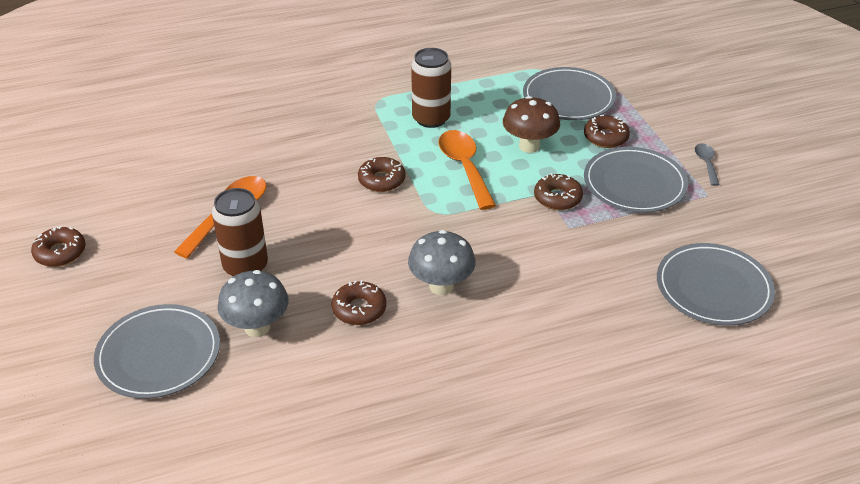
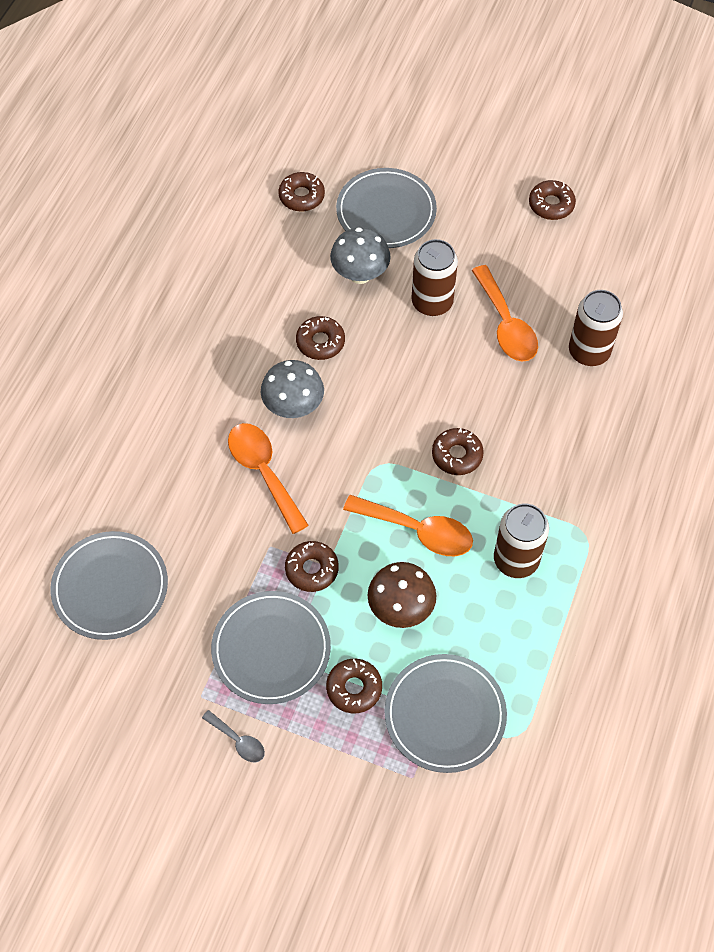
camera: 130 degrees right, 20 degrees up
none -> orange spoon [228,423,309,534]
none -> brown donut [279,172,325,211]
none -> brown can [569,290,623,366]

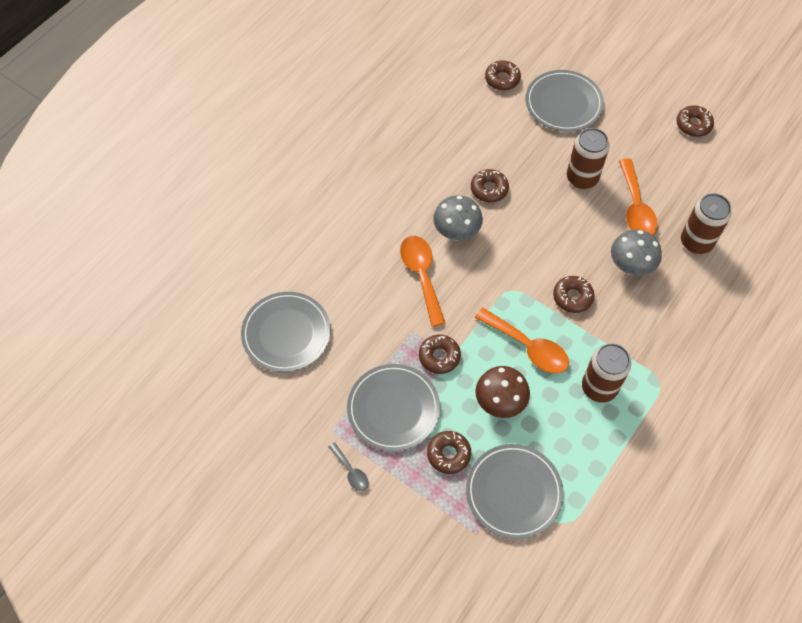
camera: 15 degrees right, 0 degrees up
grey mushroom [330,227,391,284] -> grey mushroom moved to [611,230,662,276]

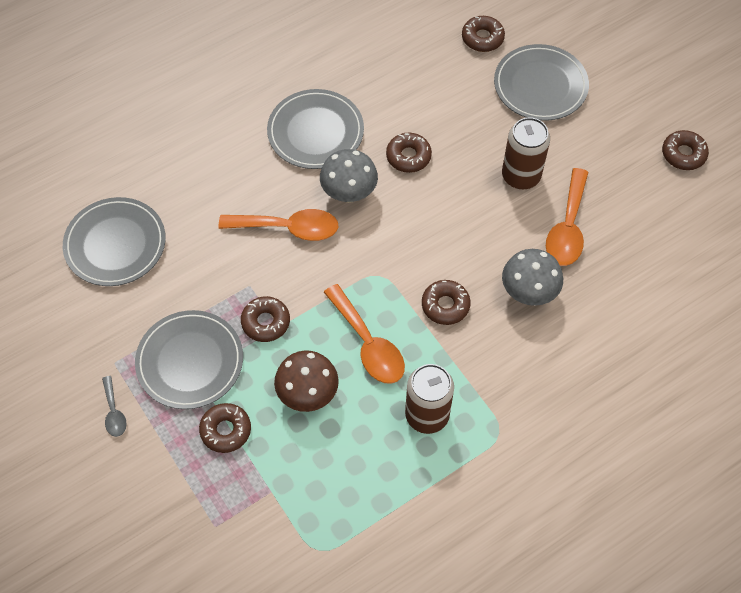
camera: 20 degrees right, 0 degrees up
orange spoon [400,236,445,327] -> orange spoon turned 90 degrees clockwise [218,209,339,241]
grey plate [466,444,564,539] -> grey plate moved to [267,89,364,169]
brown can [681,193,731,254] -> none

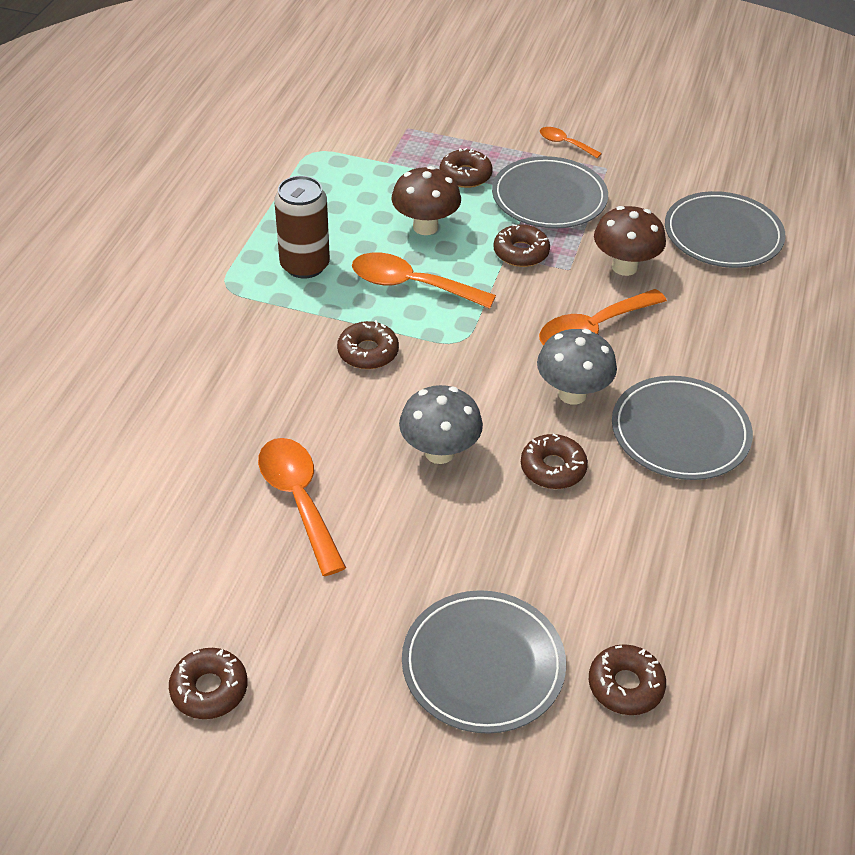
camera: 140 degrees right, 15 degrees down
grey spoon [102,376,127,437] -> orange spoon [540,127,602,158]
brown can [502,117,550,189] -> none
grey mushroom [502,249,563,306] -> grey mushroom moved to [399,385,483,464]
none -> brown mushroom [594,206,666,276]

